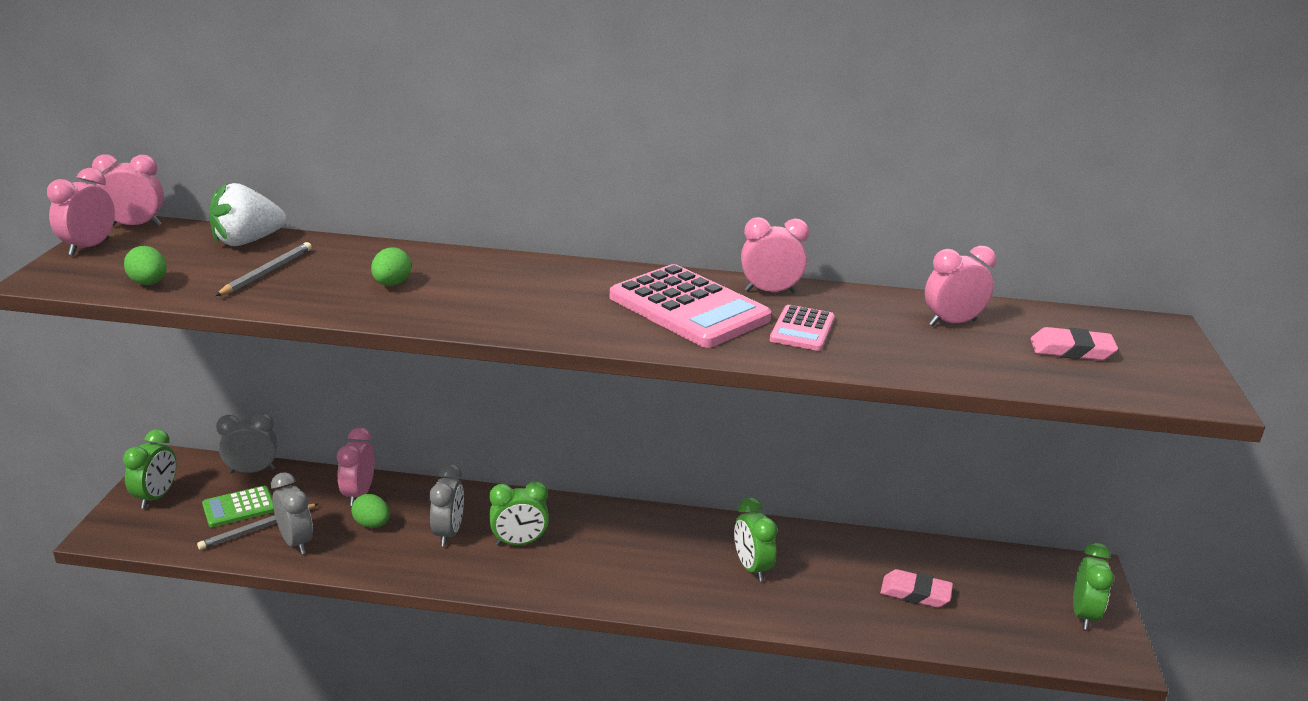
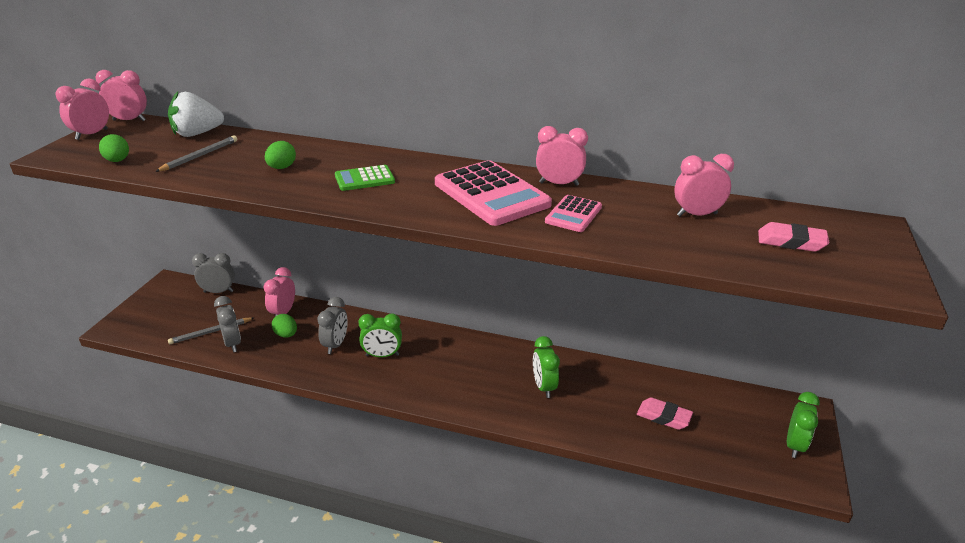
camera: 10 degrees right, 5 degrees up
green clock [123,429,177,509] -> none
green calculator [202,486,274,527] -> green calculator moved to [335,165,395,191]

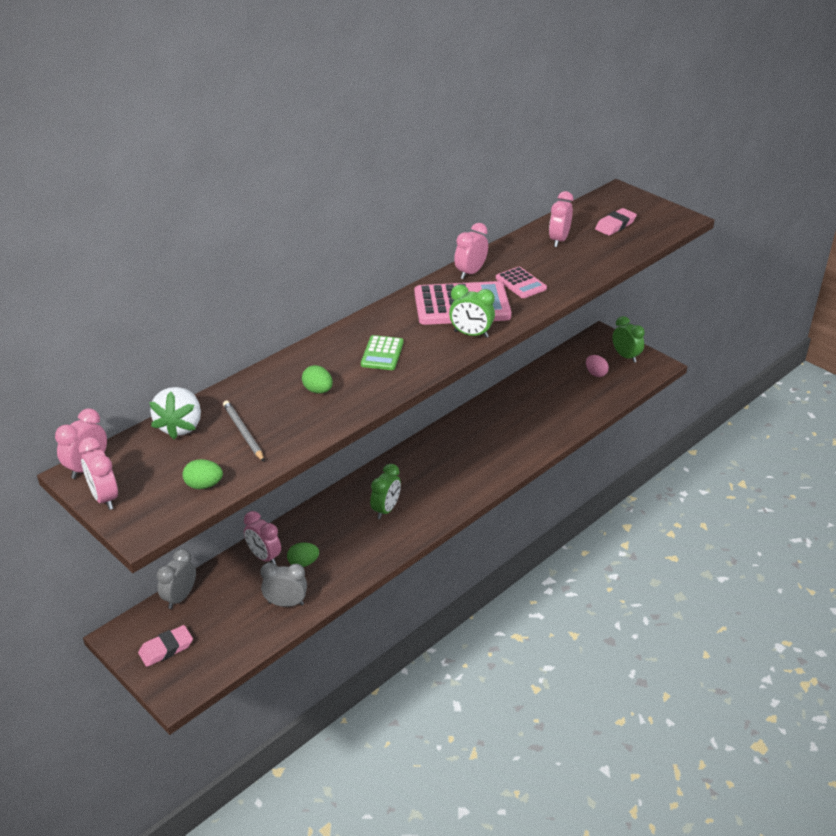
camera: 60 degrees left, 5 degrees up
grey pencil [168,317,253,344] -> none
grey clock [317,297,348,354] -> none
green clock [533,336,560,398] -> green clock moved to [449,285,495,338]
pink eraser [637,398,693,430] -> pink eraser moved to [138,625,193,667]
none -> pink egg [586,355,609,377]

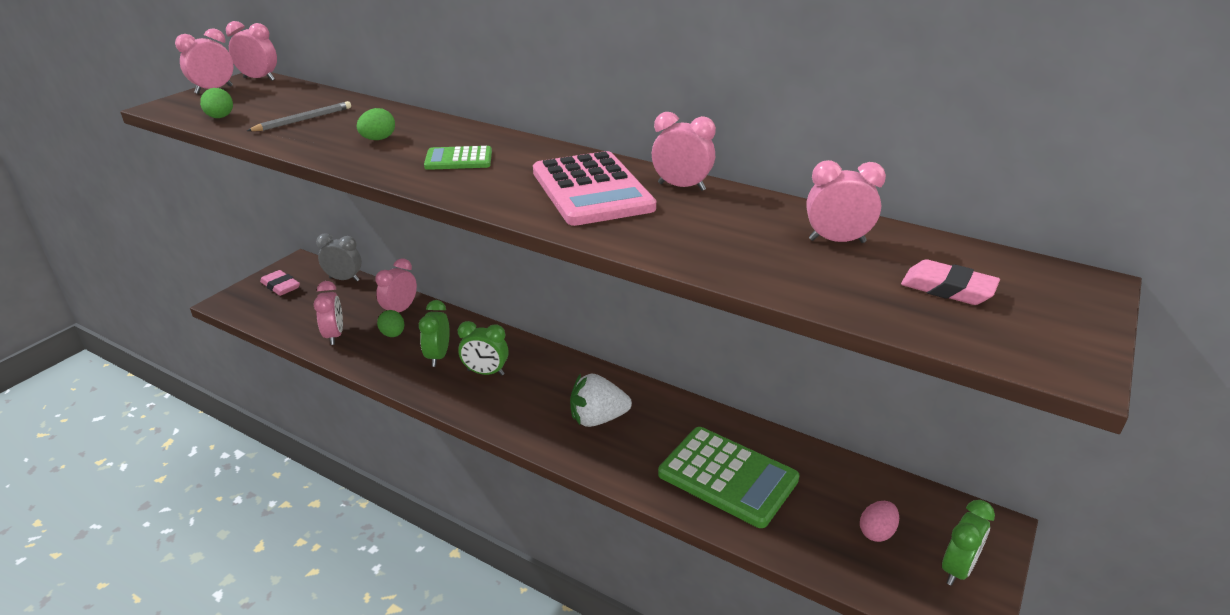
camera: 75 degrees right, 5 degrees down
white strawberry [149,387,201,440] -> white strawberry moved to [570,374,632,427]
grey clock [260,562,307,607] -> pink clock [314,281,343,345]
green clock [449,285,495,338] -> green clock moved to [419,300,450,367]
pink calculator [496,267,547,298] -> none
none -> green calculator [658,427,800,528]

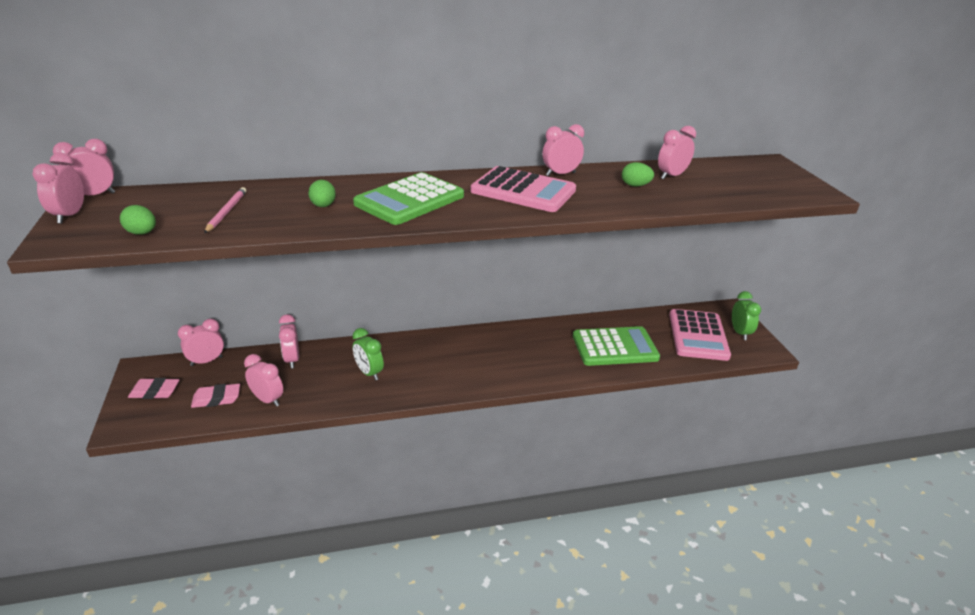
camera: 45 degrees left, 0 degrees up
grey pencil [247,101,351,131] -> pink pencil [204,187,246,233]
grey clock [316,233,362,281] -> pink clock [178,319,224,366]
green egg [377,310,404,337] -> green egg moved to [622,162,654,187]
green calculator [424,146,492,170] -> green calculator [353,172,464,225], size x1.90
green clock [458,321,509,376] -> none
white strawberry [570,374,632,427] -> none
pink egg [860,501,899,542] -> pink calculator [669,309,731,361]
pink eraser [901,259,1000,305] -> pink eraser moved to [191,384,240,408]

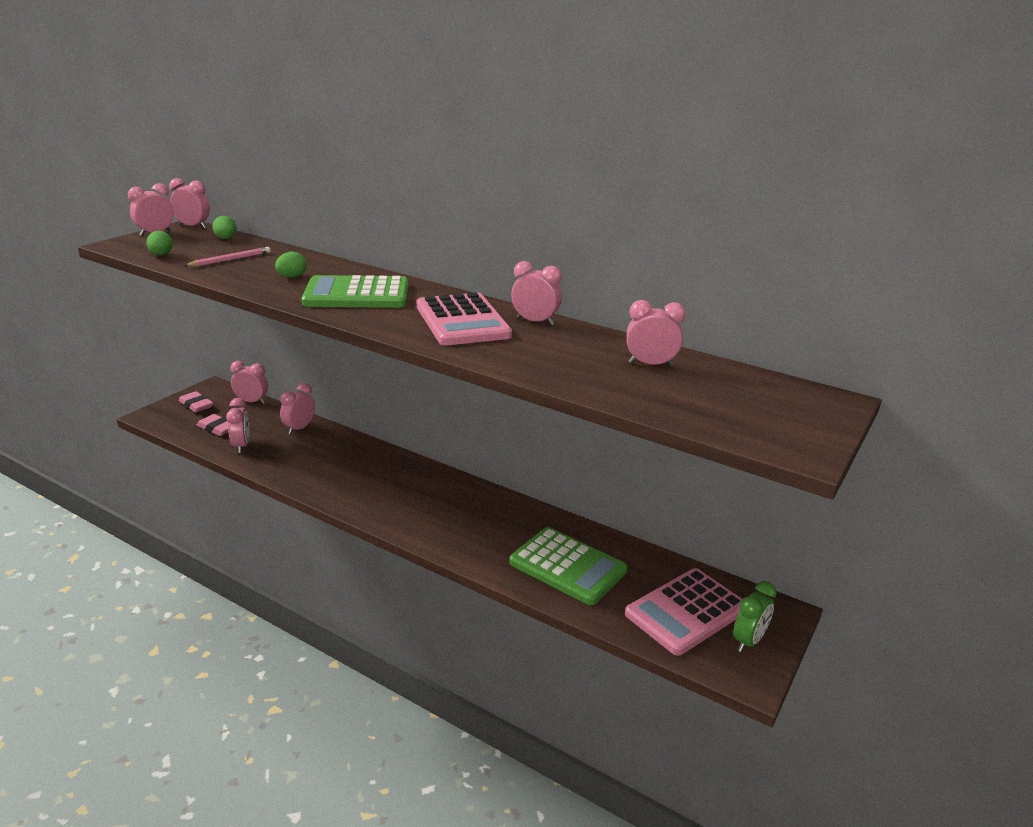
camera: 45 degrees right, 5 degrees down
green clock [353,328,384,381] -> none
green egg [622,162,654,187] -> green egg moved to [212,216,237,239]

